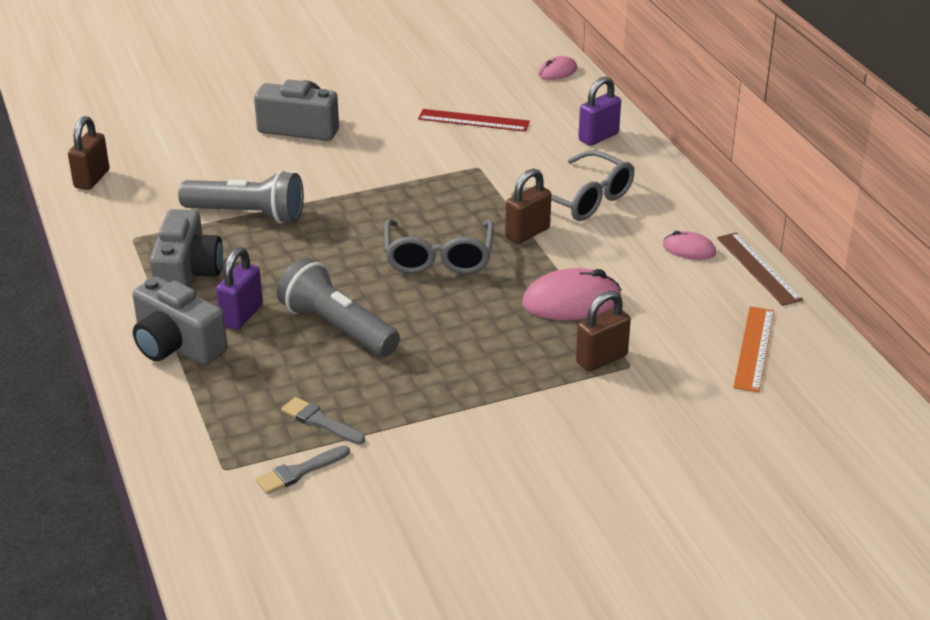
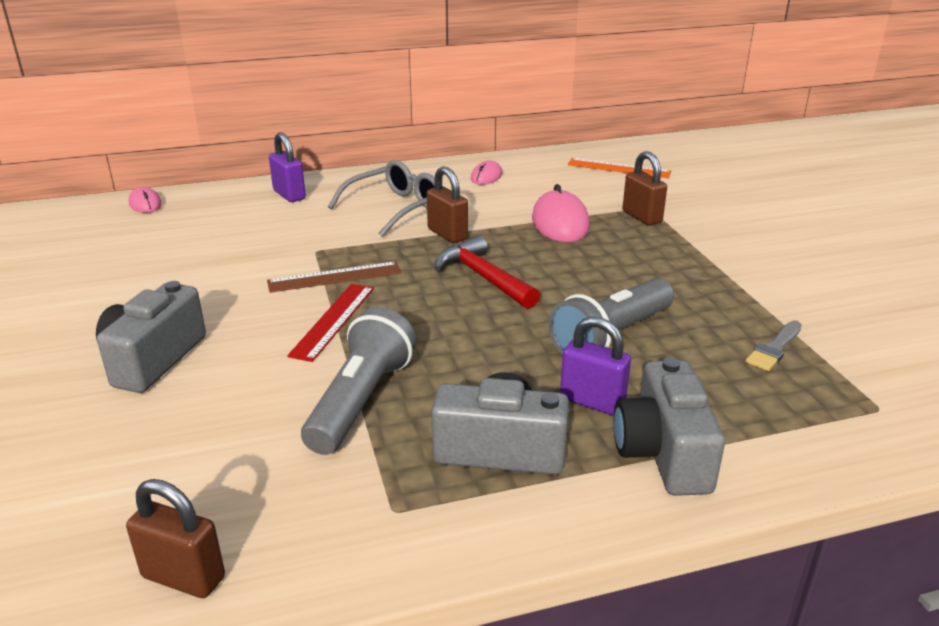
camera: 85 degrees left, 5 degrees down
grey camera [132,277,227,365] -> grey camera turned 135 degrees clockwise [613,357,725,496]
grey brush [256,445,350,494] -> none
grey glasses [384,219,494,274] -> red hammer [435,236,540,309]
red ruler [418,109,530,132] -> red ruler moved to [287,284,374,362]
brown ruler [717,232,803,306] -> brown ruler moved to [267,261,402,293]

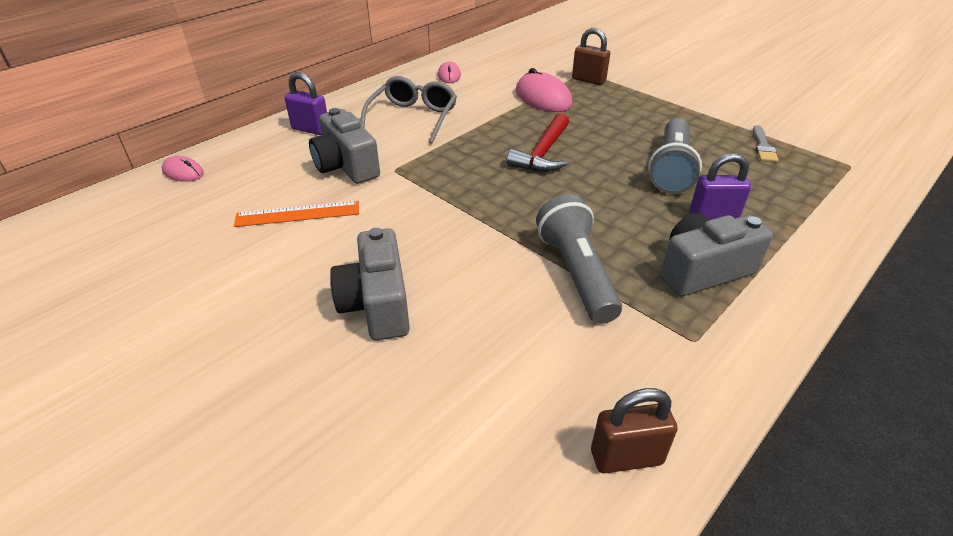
camera: 30 degrees left, 10 degrees up
brown ruler [267,261,402,293] -> none
red ruler [287,284,374,362] -> none
brown padlock [427,166,468,243] -> none
red hammer [435,236,540,309] -> red hammer turned 90 degrees counterclockwise [507,113,569,172]
orange ruler [568,158,671,178] -> orange ruler moved to [234,201,359,227]
grey camera [613,357,725,496] -> grey camera moved to [309,108,380,184]

